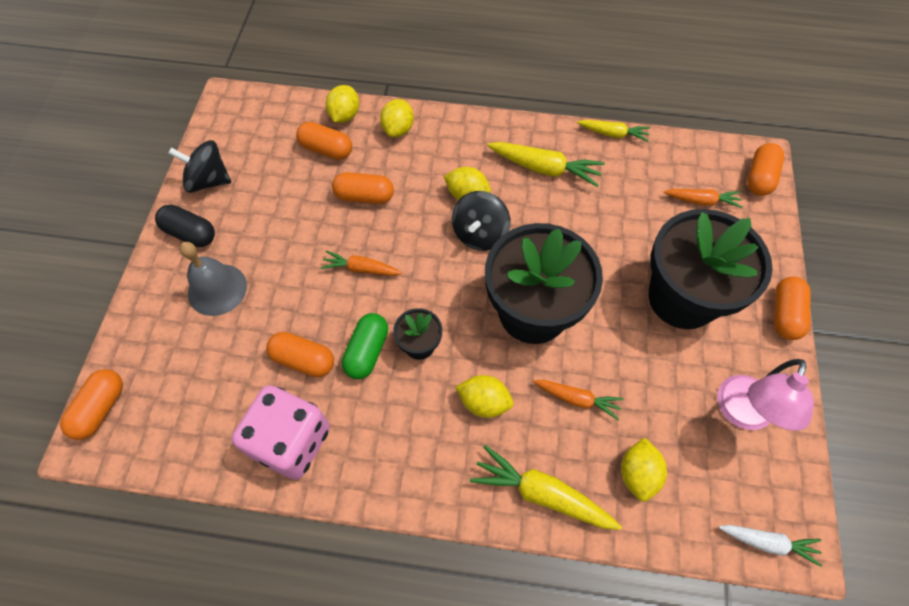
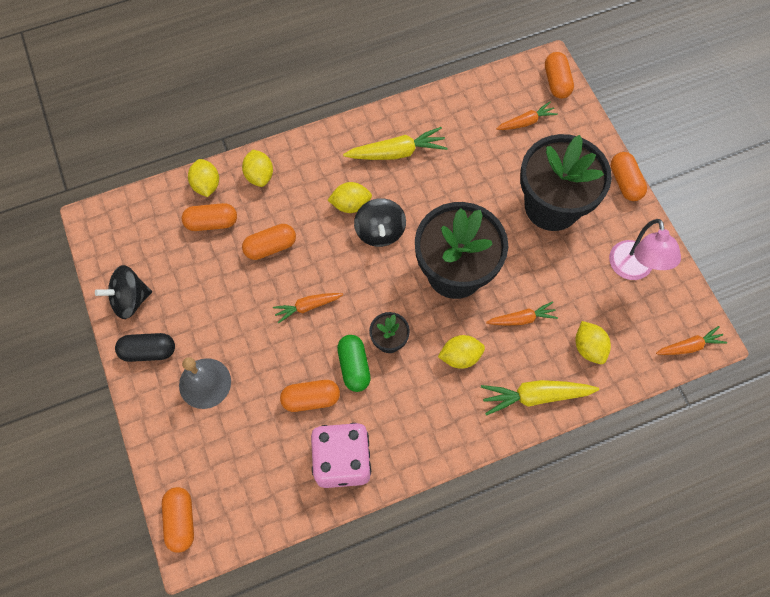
camera: 30 degrees left, 5 degrees up
yellow carrot [577,120,650,142] -> none
white carrot [718,525,822,567] -> orange carrot [656,326,727,355]

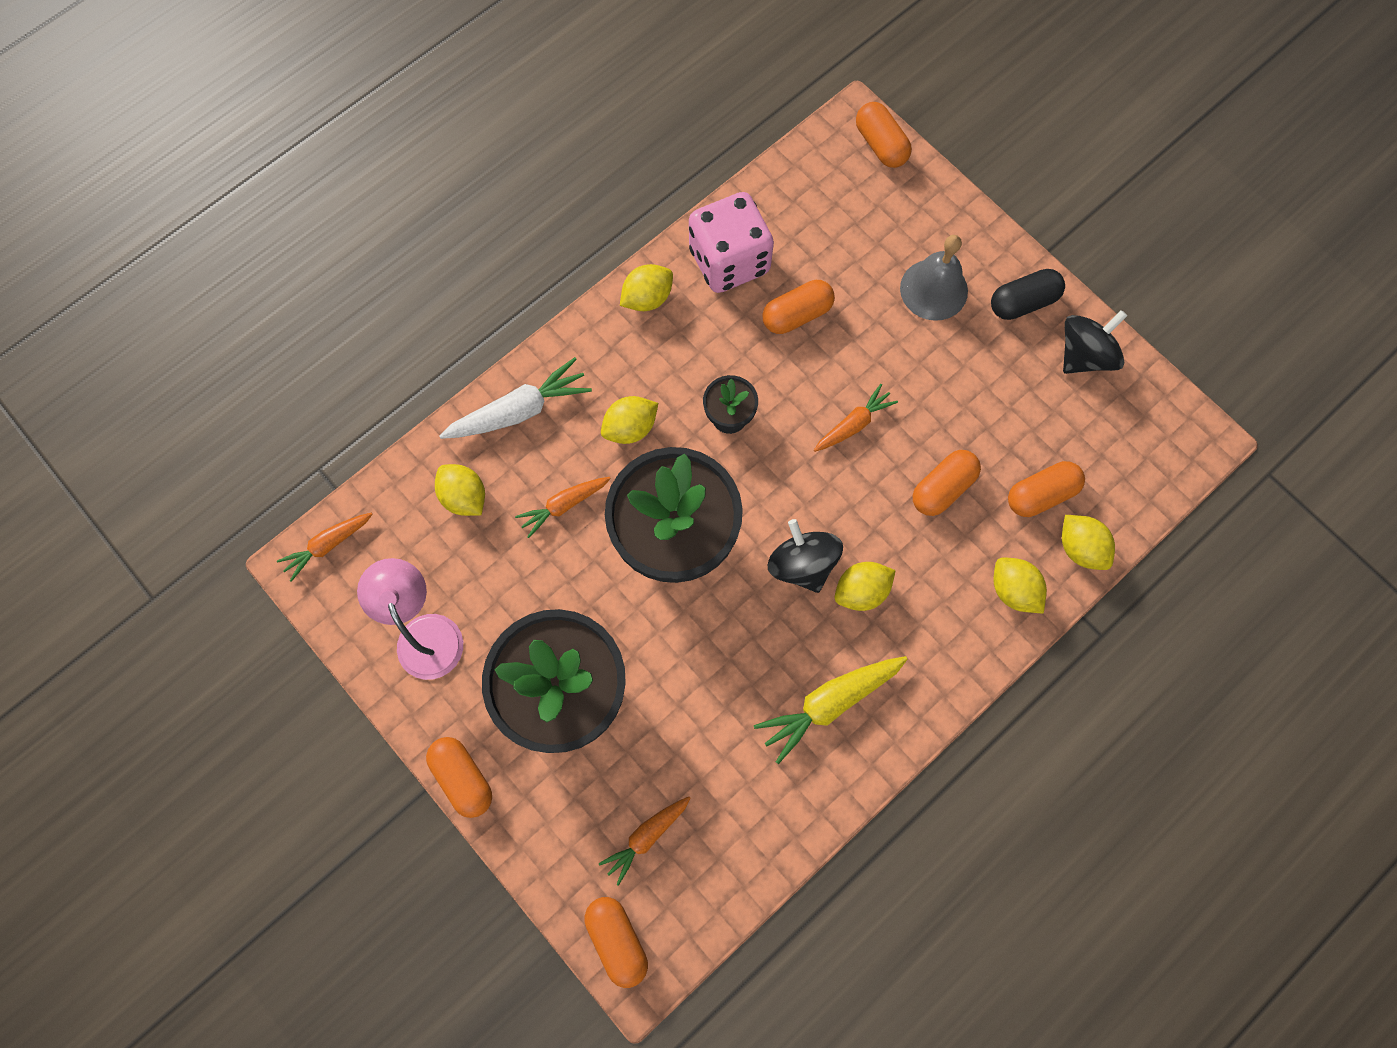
camera: 160 degrees right, 5 degrees up
green capsule [337,335,371,392] -> none
yellow carrot [481,380,599,416] -> white carrot [439,357,592,439]
none -> yellow lemon [620,264,673,311]

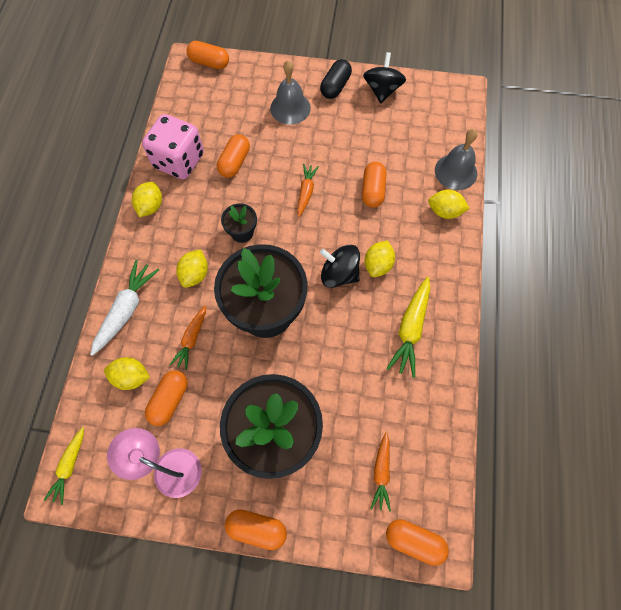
camera: 40 degrees left, 5 degrees down
orange carrot [277,513,373,582] -> yellow carrot [44,427,84,505]
orange capsule [1008,461,1085,517] -> orange capsule moved to [145,370,188,426]
yellow lemon [1062,515,1115,570] -> grey bell [435,129,478,190]

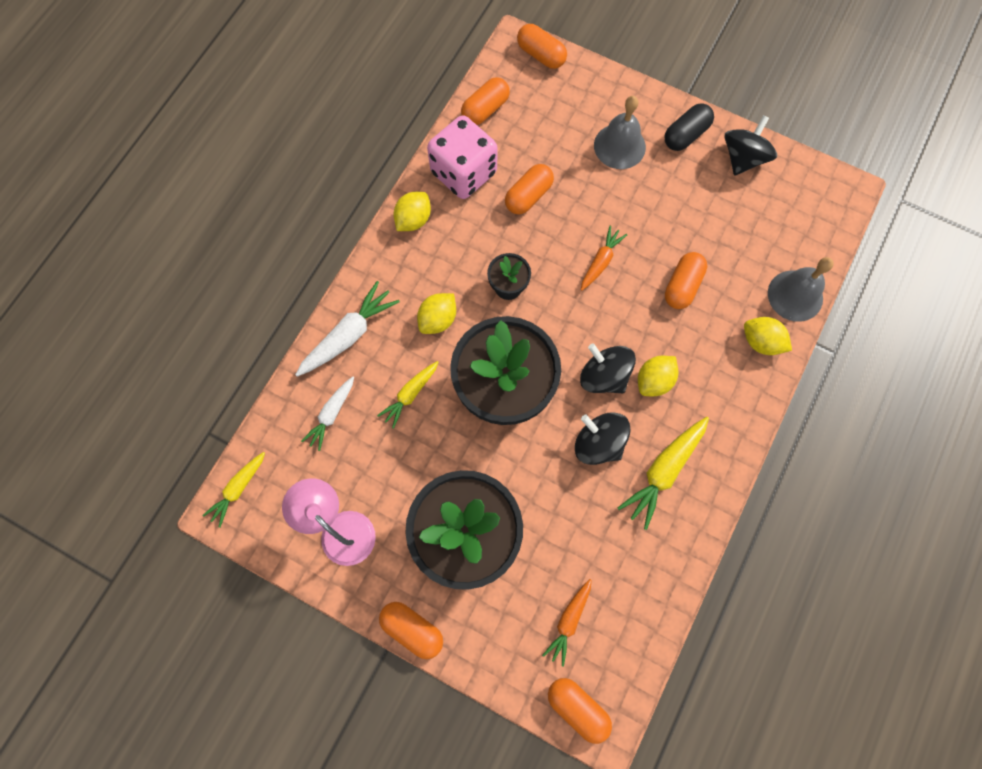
camera: 20 degrees right, 5 degrees up
yellow lemon [104,357,150,390] -> white carrot [301,377,354,451]
orange capsule [145,370,188,426] -> orange capsule moved to [461,77,510,125]
orange carrot [170,305,206,370] -> yellow carrot [377,361,439,429]
none -> black spinning top [575,412,631,465]

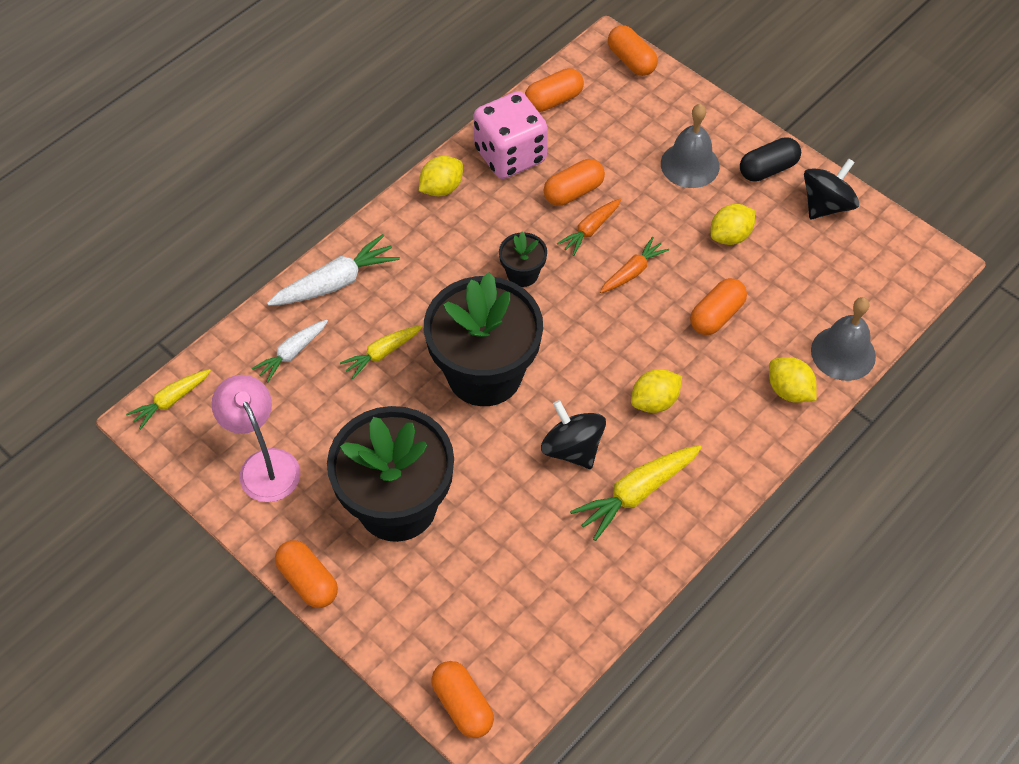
camera: 15 degrees right, 15 degrees down
yellow lemon [417,293,456,334] -> yellow lemon moved to [710,204,755,245]
orange carrot [542,579,592,667] -> orange carrot moved to [557,199,621,256]
black spinning top [580,343,636,393] -> none

